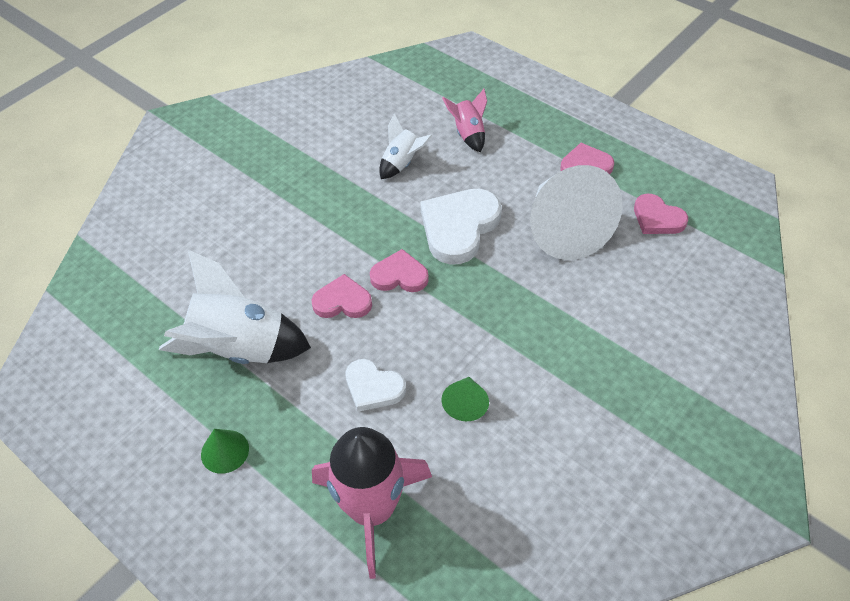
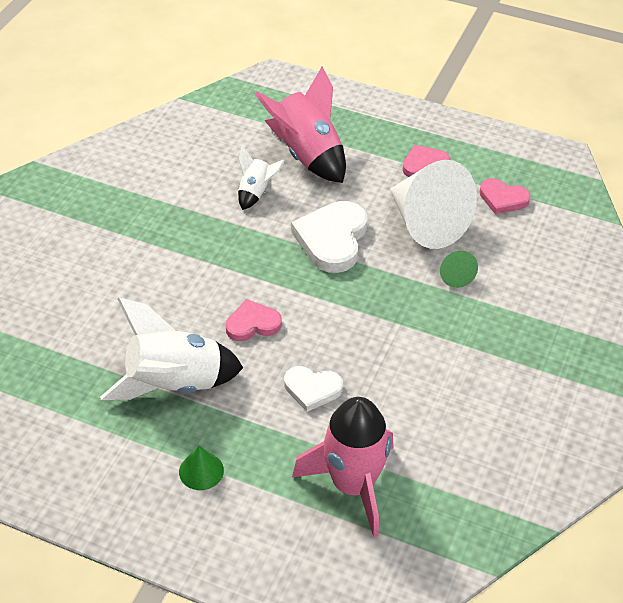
camera: 20 degrees left, 5 degrees down
pink heart [370,249,429,292] -> none
pink rocket [442,89,487,152] -> pink rocket [255,66,346,183], size x1.93
green cone [442,377,489,421] -> green cone moved to [440,251,478,288]

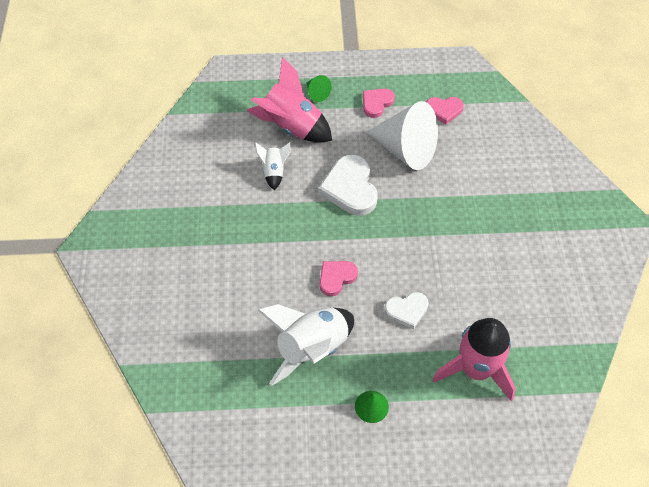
camera: 25 degrees left, 10 degrees up
green cone [440,251,478,288] -> green cone moved to [306,75,331,102]

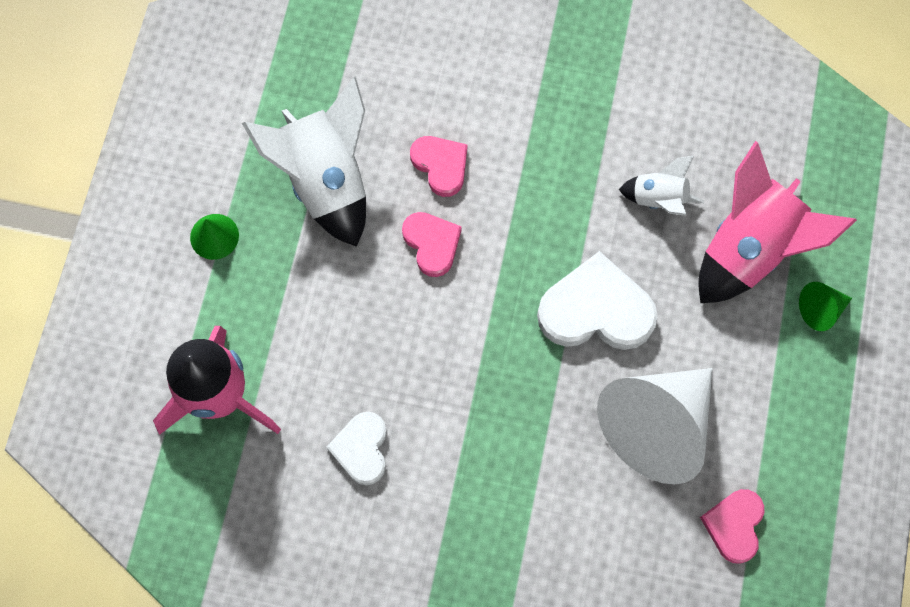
camera: 105 degrees right, 15 degrees up
pink heart [363,89,395,118] -> pink heart moved to [410,136,467,197]
white heart [384,292,429,329] -> white heart moved to [327,412,387,485]

